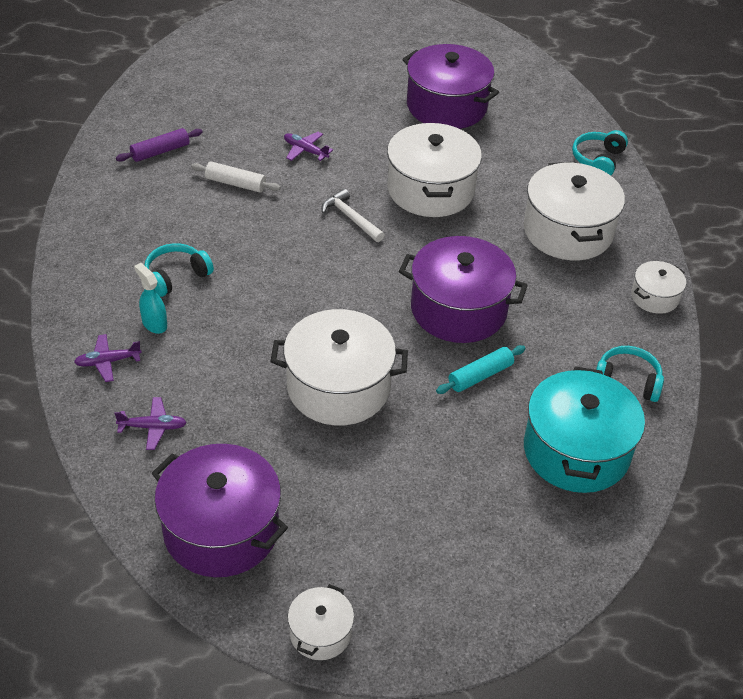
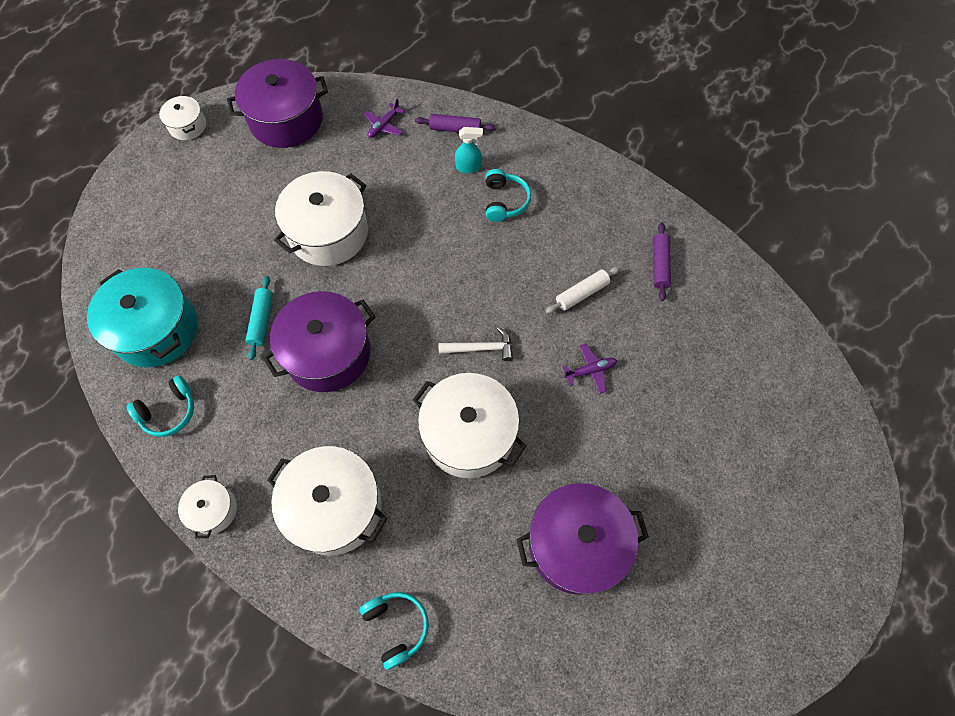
camera: 130 degrees right, 20 degrees up
purple plane [74,334,142,382] -> purple rolling pin [415,114,496,132]

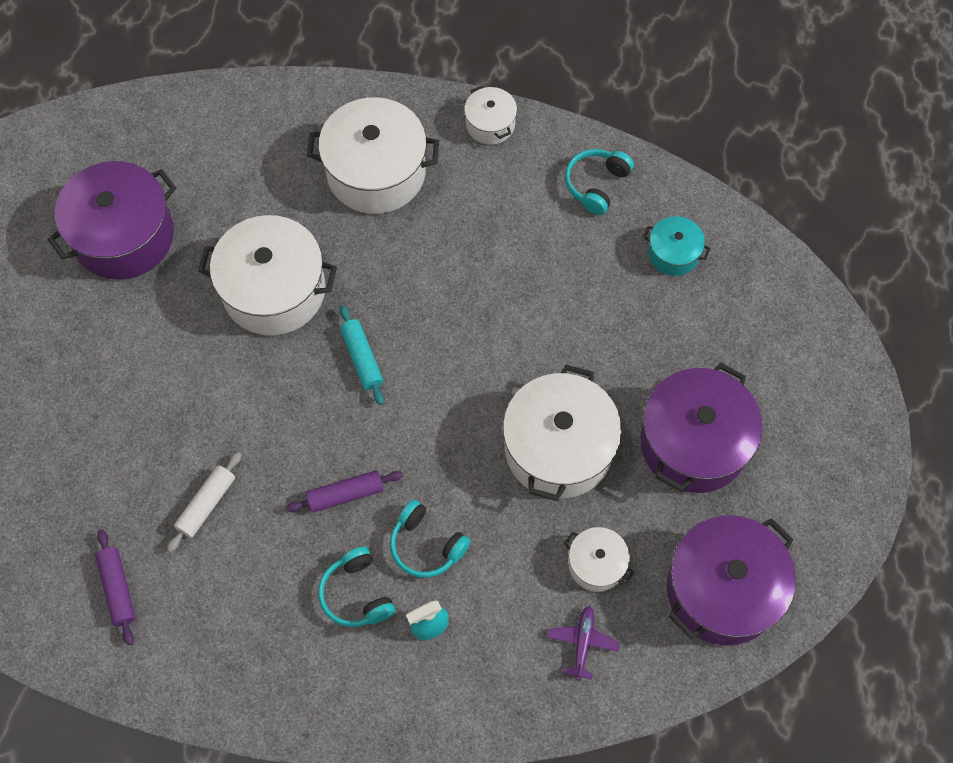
camera: 155 degrees right, 0 degrees up
turquoise pot [87,268,198,367] -> turquoise pot [643,216,711,276], size x0.51
white pot [159,96,206,140] -> white pot moved to [564,527,634,592]
turquoise rolling pin [245,276,273,360] -> turquoise rolling pin moved to [340,305,384,405]
purple pot [263,291,375,392] -> purple pot moved to [640,363,762,493]
turquoise headphones [359,592,429,670] -> turquoise headphones moved to [390,500,471,578]
purple rolling pin [415,114,496,132] -> purple rolling pin moved to [286,470,403,513]
white hammer [438,327,513,361] -> none
purple plane [563,344,617,394] -> none

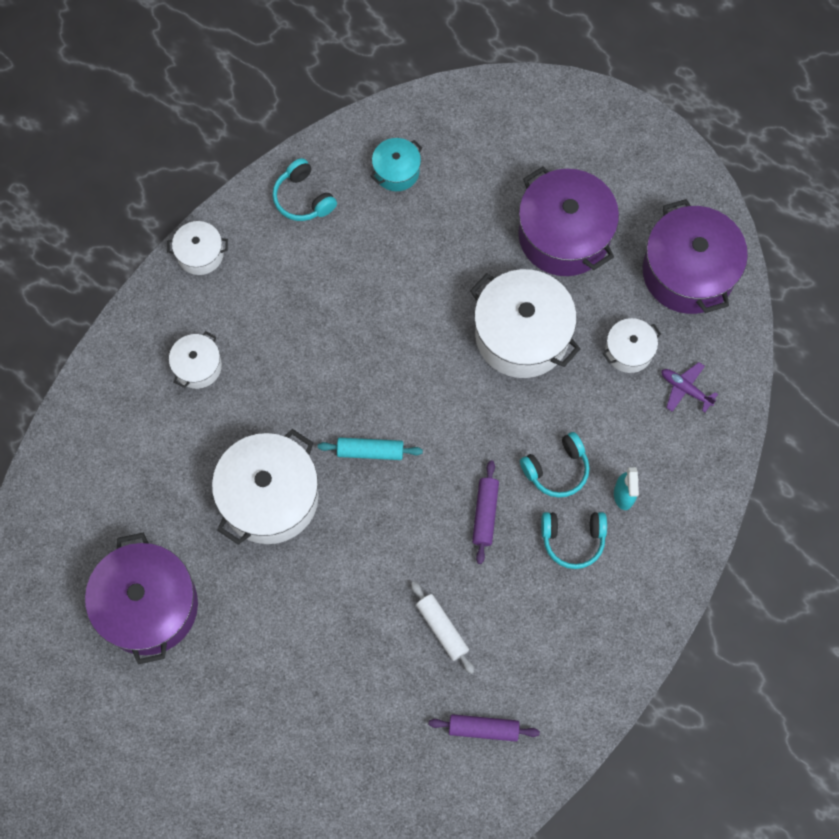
camera: 65 degrees left, 5 degrees up
white pot [307,97,439,214] -> white pot [169,331,222,389], size x0.51

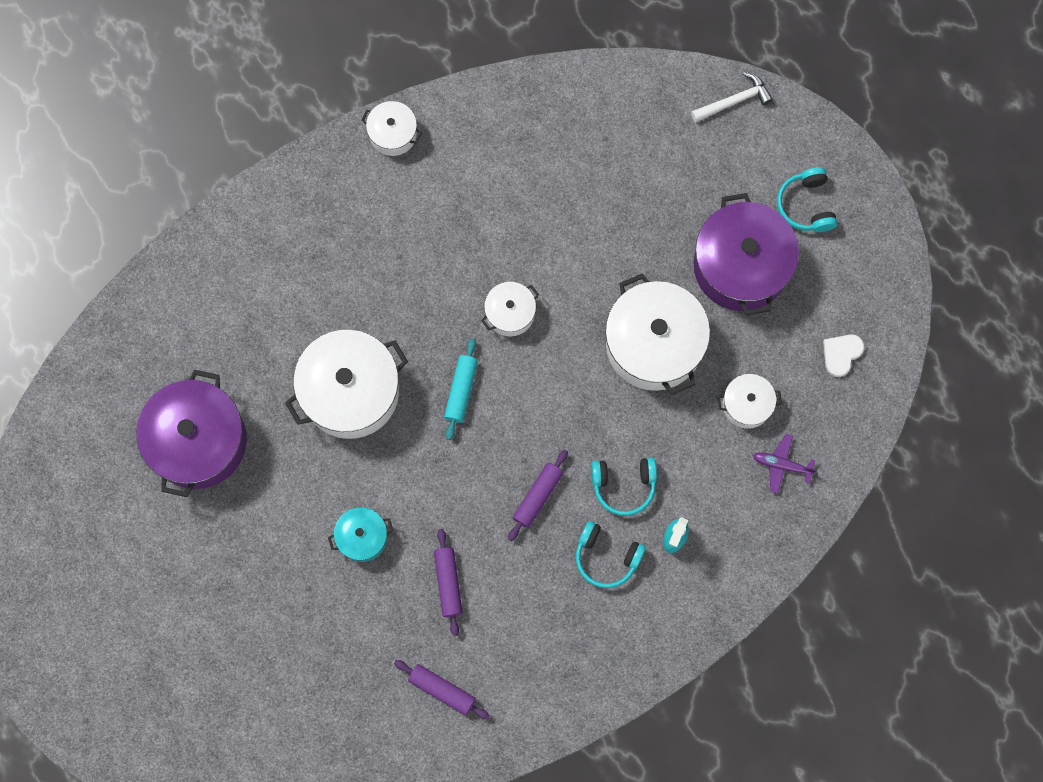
camera: 25 degrees right, 5 degrees up
white pot [169,331,222,389] -> white pot moved to [481,282,539,336]
turquoise headphones [272,158,337,221] -> turquoise headphones moved to [777,167,838,232]
turquoise rolling pin [318,438,423,460] -> turquoise rolling pin turned 75 degrees clockwise [444,338,478,440]
turquoise pot [371,138,422,191] -> turquoise pot moved to [328,507,393,562]
white rolling pin [411,581,475,674] -> purple rolling pin [434,529,463,636]
purple pot [643,199,748,314] -> white heart [823,335,864,377]
purple plane [661,362,718,412] -> purple plane turned 45 degrees counterclockwise [753,434,817,494]
none -> white hammer [691,72,773,122]

